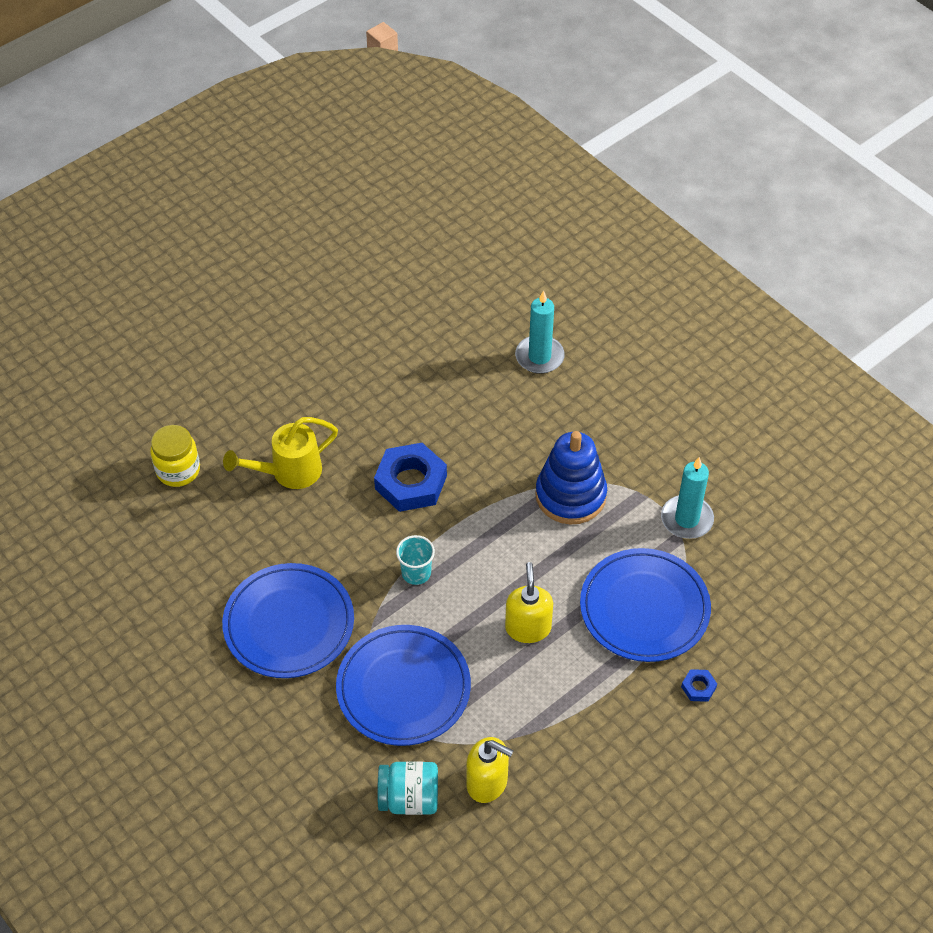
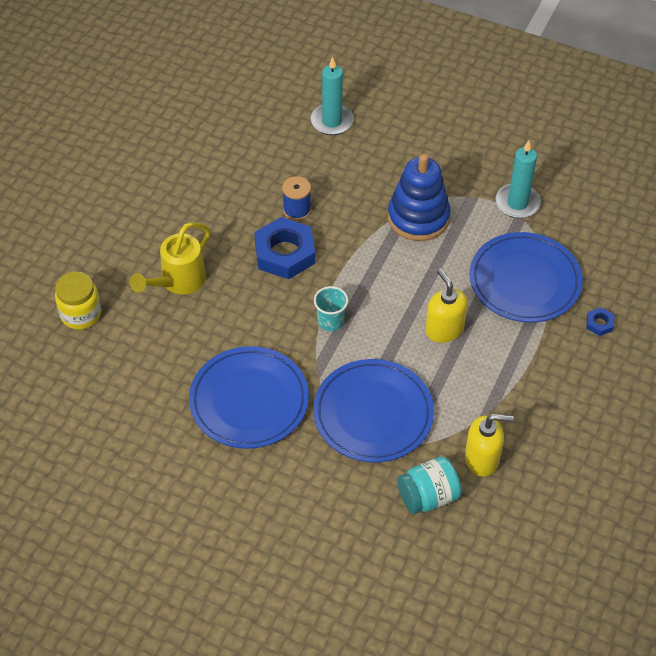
camera: 25 degrees left, 0 degrees up
none -> blue spool [282,176,311,221]

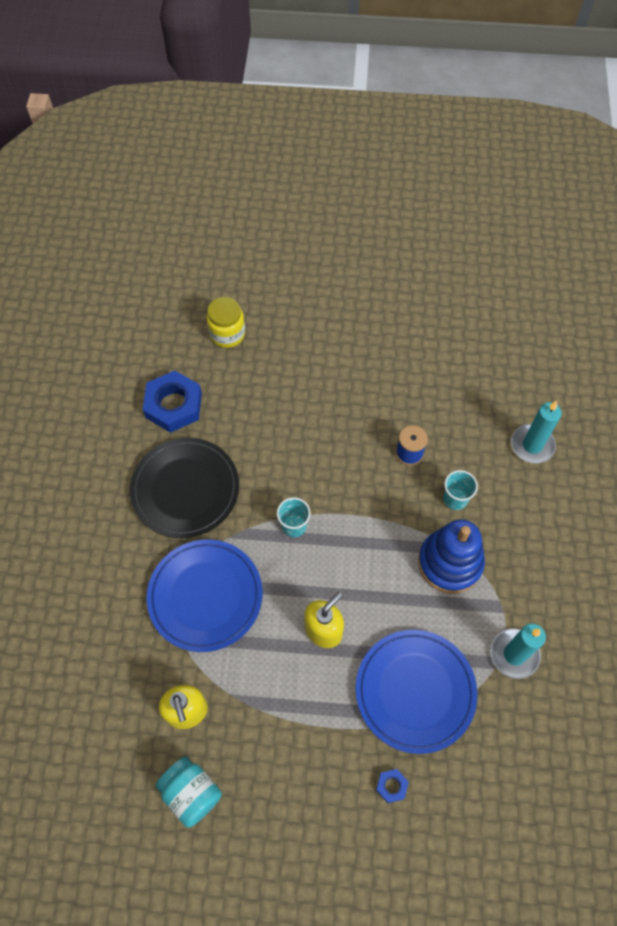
camera: 70 degrees right, 10 degrees up
yellow watering can [130,222,210,294] -> none
blue plate [189,346,309,449] -> black plate [130,438,239,538]
blue nut [254,217,315,279] -> blue nut moved to [143,371,202,433]
turquoise jar [397,457,461,514] -> turquoise jar moved to [155,756,222,828]
none -> turquoise cup [443,470,478,510]

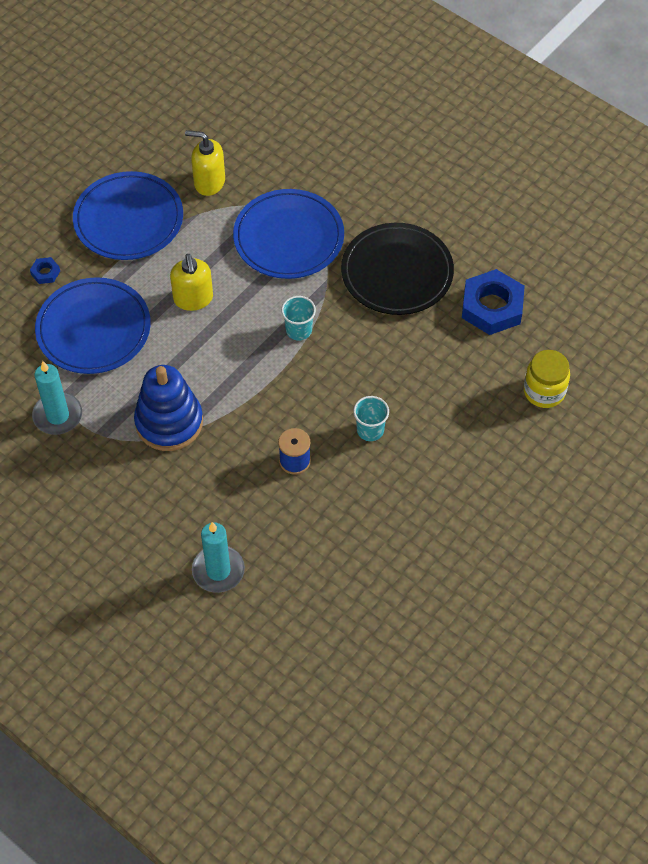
camera: 125 degrees right, 5 degrees down
turquoise jar [155,756,222,828] -> none
turquoise cup [443,470,478,510] -> turquoise cup moved to [353,396,389,441]
none -> blue plate [73,171,183,260]

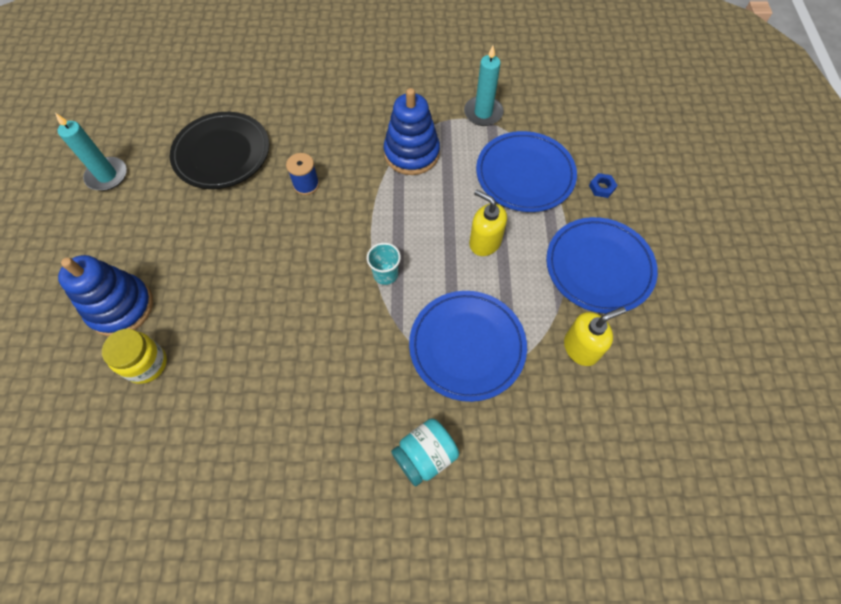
camera: 140 degrees right, 5 degrees up
turquoise candle [192,522,245,593] -> turquoise candle moved to [55,113,127,191]
black plate [341,223,454,315] -> black plate moved to [170,112,269,189]
turquoise cup [353,396,389,441] -> none
blue nut [462,269,525,335] -> none
none -> blue stacking toy [58,255,153,337]
none -> turquoise jar [391,418,459,487]

